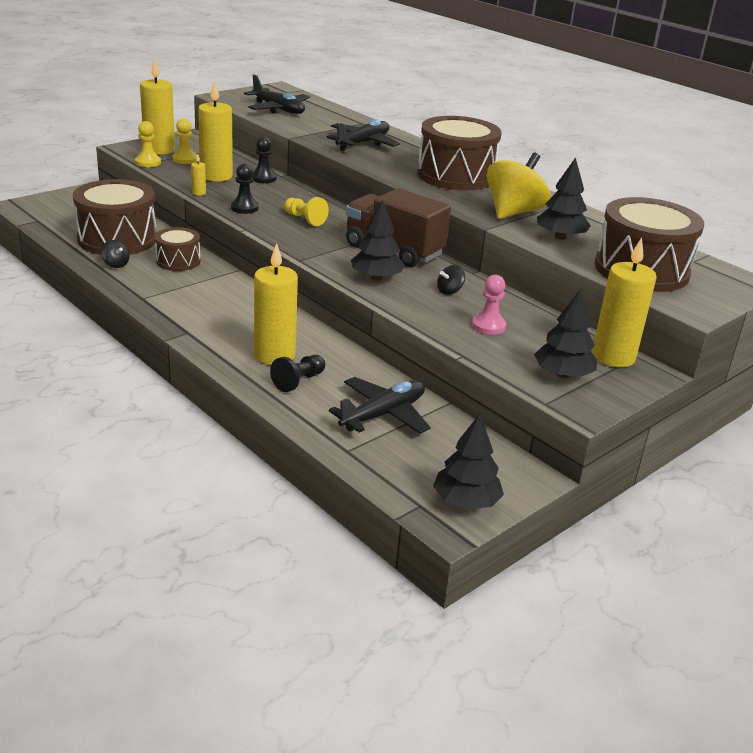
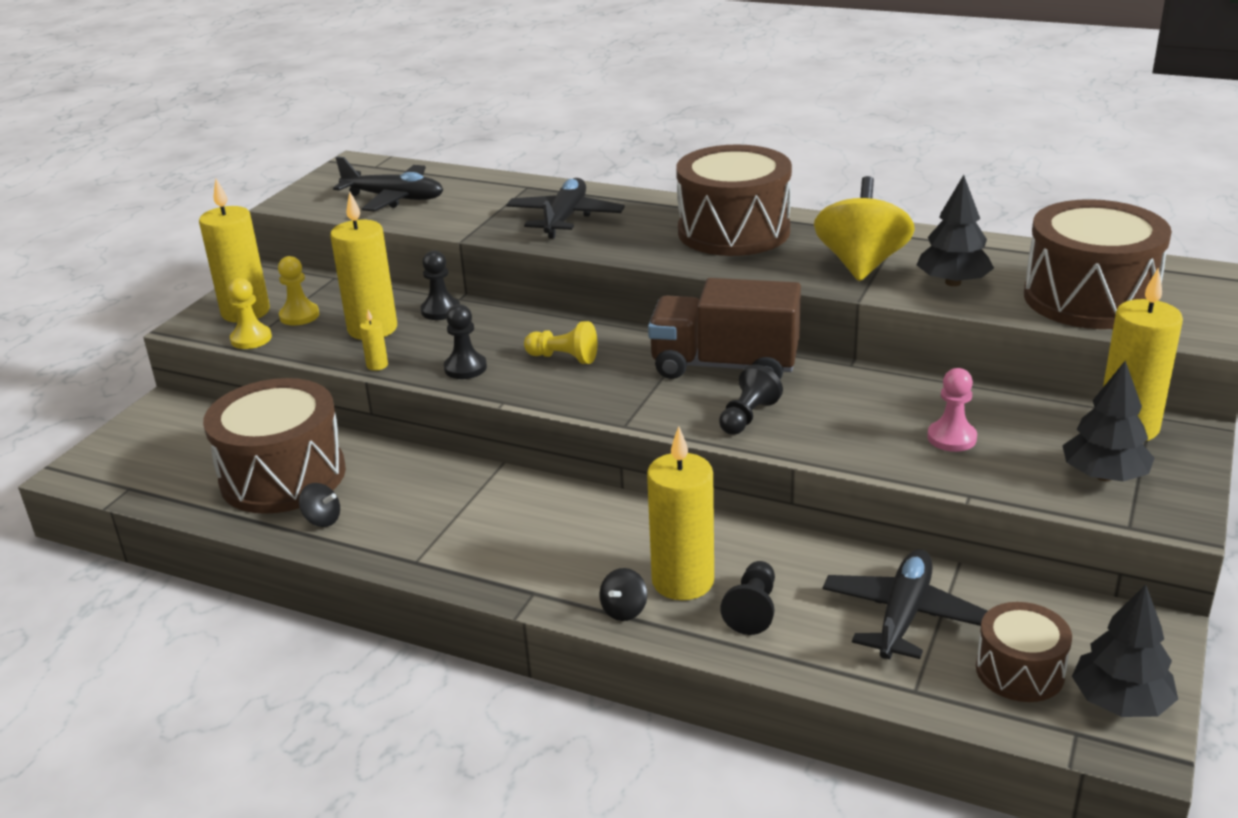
camera: 20 degrees left, 0 degrees up
brown drum [155,227,201,271] -> brown drum moved to [976,602,1072,702]
black tree [351,200,405,281] -> black pawn [719,364,783,435]
black spinning top [437,265,465,295] -> black spinning top moved to [600,568,647,621]

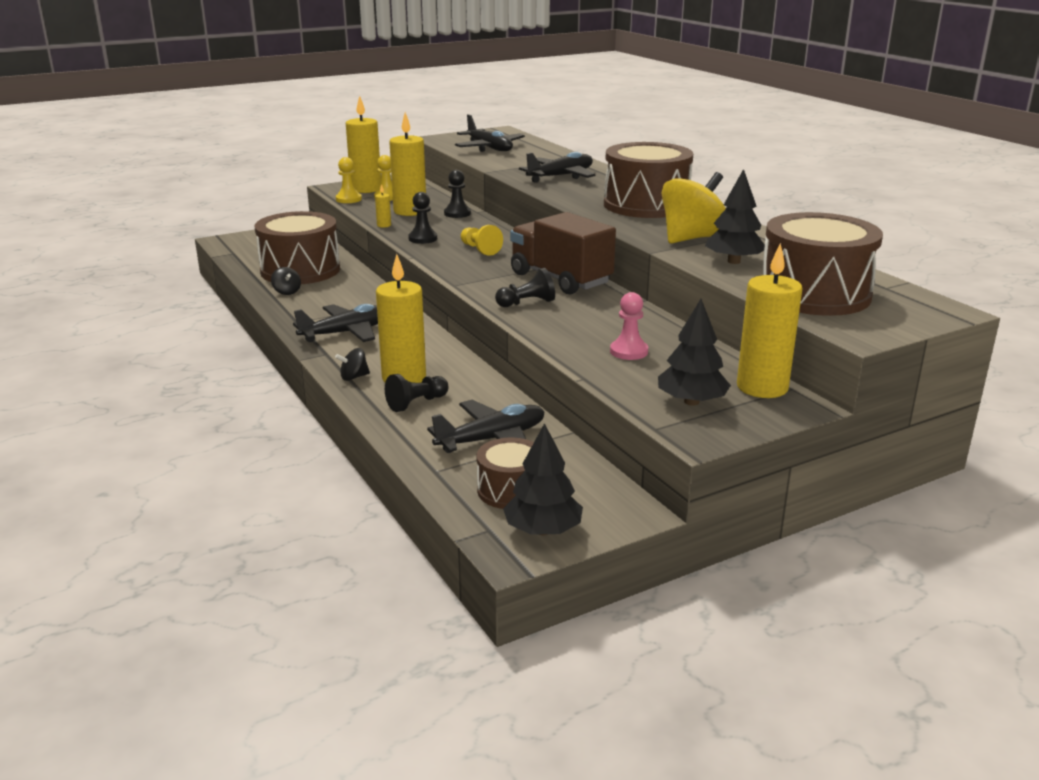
camera: 35 degrees right, 5 degrees down
none -> black plane [293,304,378,342]

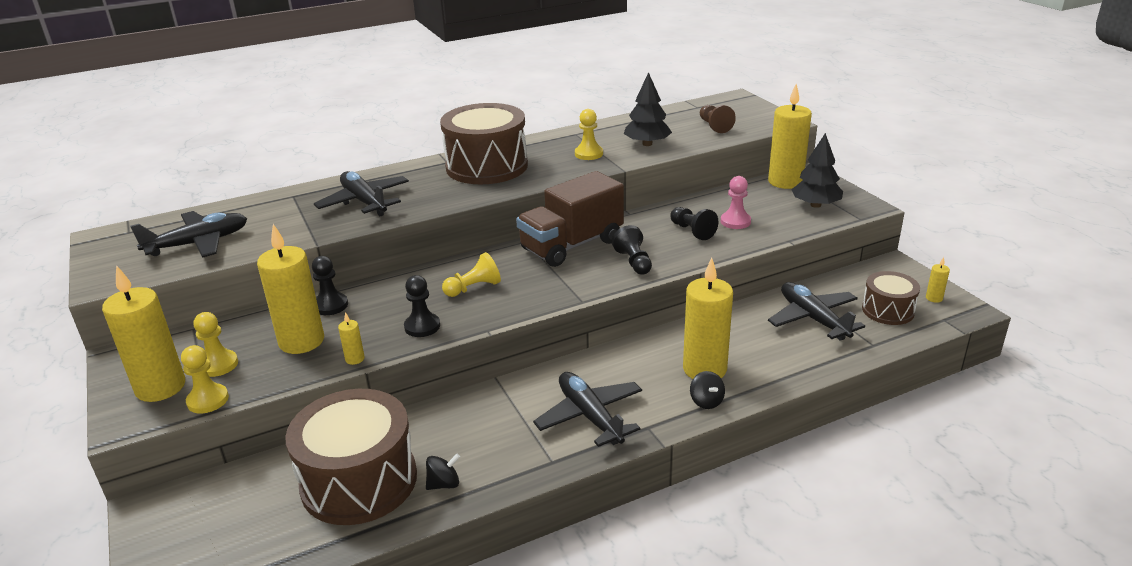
camera: 85 degrees left, 5 degrees up
black pawn [385,374,448,412] -> black pawn moved to [670,207,718,240]
black tree [503,423,583,535] -> yellow candle [926,257,950,303]
yellow spinning top [662,172,726,243] -> yellow pawn [575,109,603,160]
brown drum [763,212,883,316] -> brown pawn [700,105,736,133]

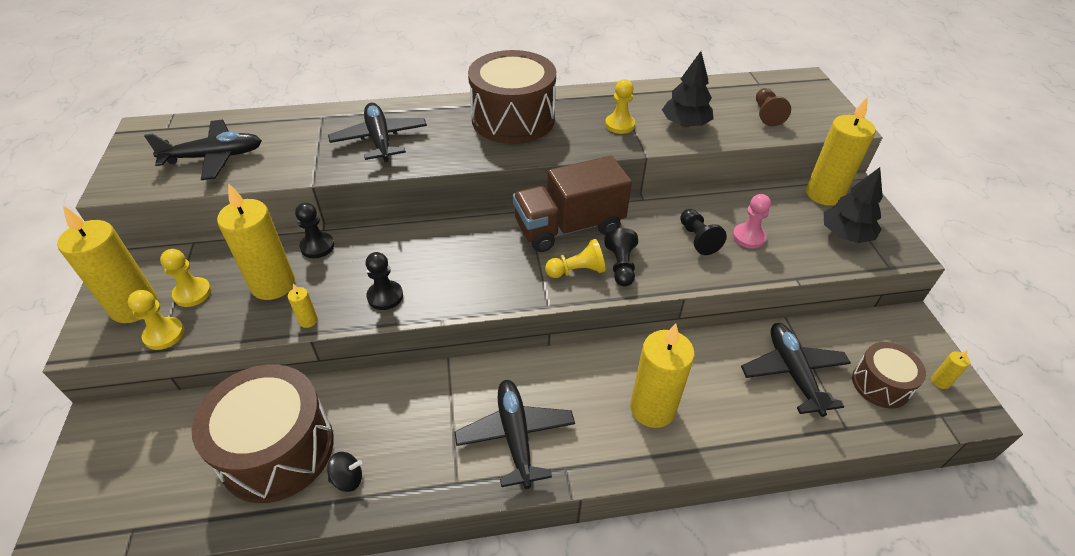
camera: 15 degrees right, 15 degrees up
yellow pawn [442,252,501,297] -> yellow pawn moved to [545,239,605,278]
black spinning top [690,371,725,409] -> none

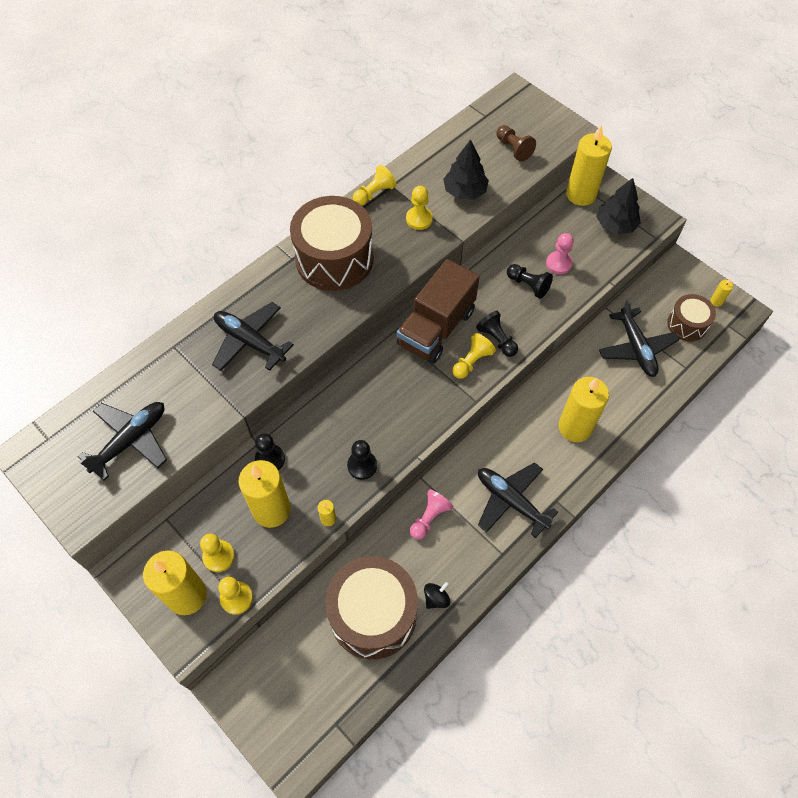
camera: 35 degrees left, 15 degrees up
black plane [741,323,851,417] -> black plane turned 150 degrees counterclockwise [599,299,679,377]
none -> yellow pawn [353,165,396,206]
none -> pink pawn [410,489,453,540]

